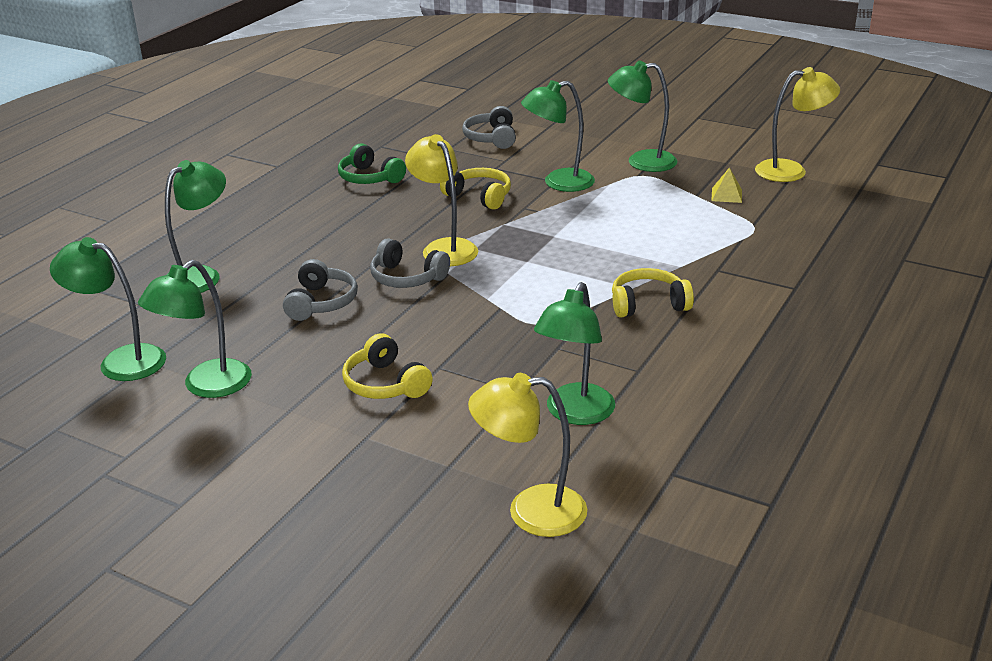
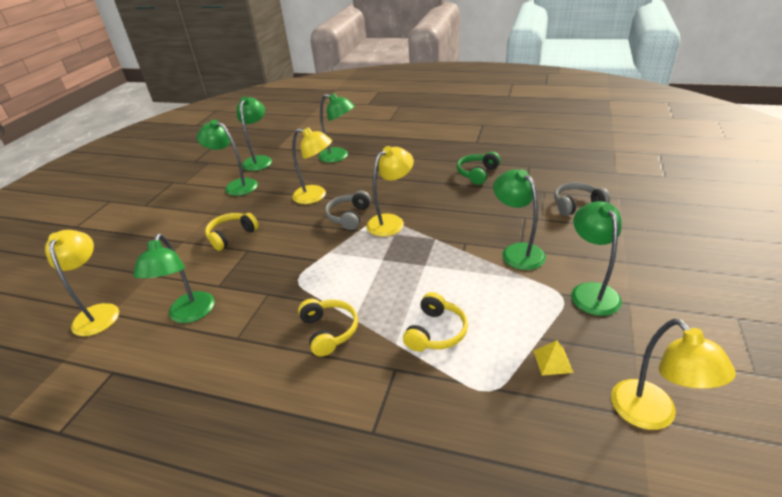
camera: 80 degrees right, 5 degrees up
grey headphones [283,259,358,321] -> yellow lamp [292,127,332,204]
yellow headphones [440,168,511,209] -> yellow headphones moved to [403,292,468,351]
green lamp [534,282,615,425] -> green lamp turned 105 degrees counterclockwise [133,234,215,323]

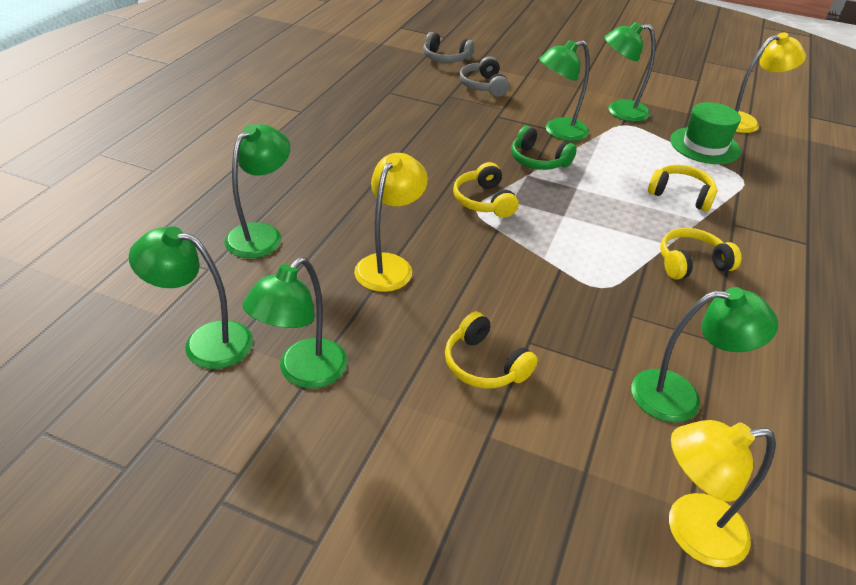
camera: 90 degrees left, 5 degrees up
grey headphones [325,191,371,230] -> grey headphones moved to [423,32,474,63]
yellow lamp [366,146,414,237] -> yellow headphones [453,162,519,218]
green headphones [457,152,501,185] -> green headphones moved to [511,126,577,170]
yellow pyramid [534,340,574,375] -> green hat [670,102,741,164]

